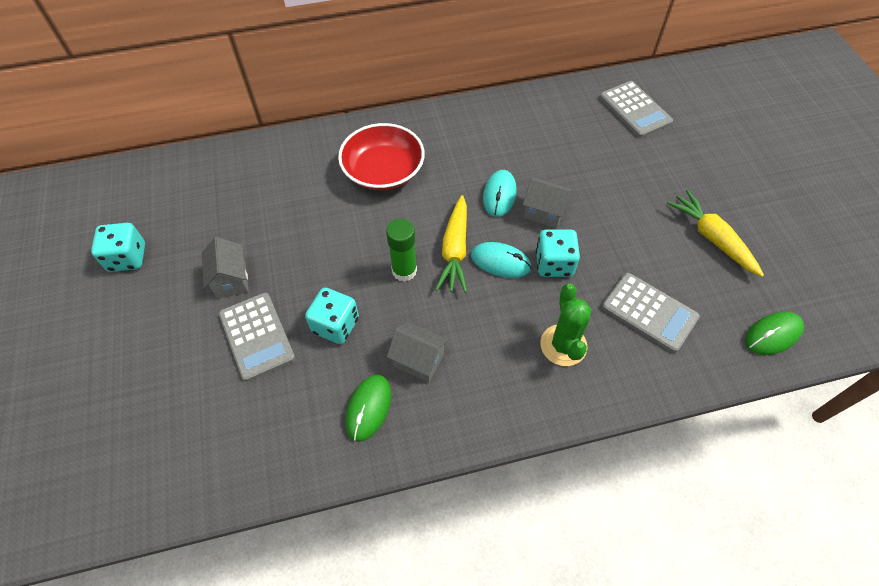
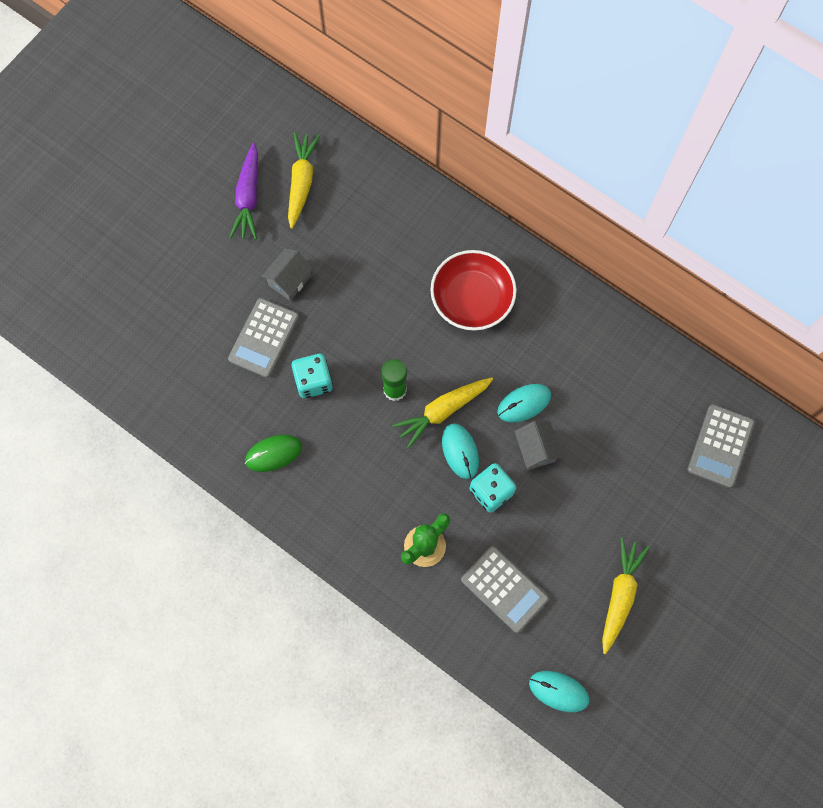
camera: 50 degrees right, 15 degrees up
turquoise dice [91,223,145,272] -> purple carrot [229,143,258,239]
grey house [387,322,448,382] -> none
grey calculator [601,273,700,353] -> grey calculator turned 45 degrees counterclockwise [461,546,549,633]
green mouse [745,312,804,355] -> turquoise mouse [529,671,589,712]
none -> yellow carrot [288,132,320,229]

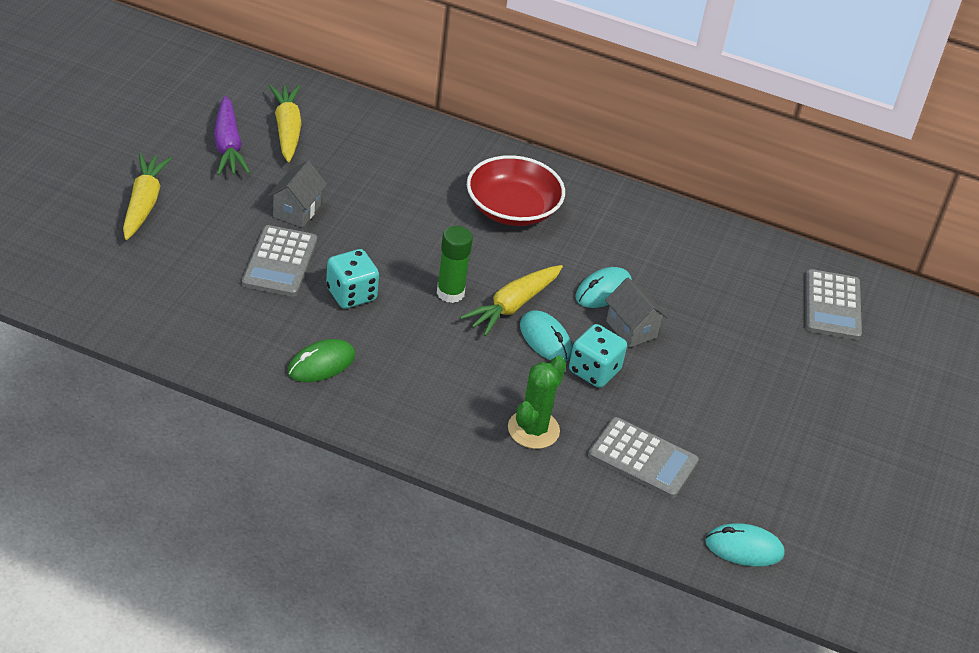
camera: 20 degrees left, 30 degrees down
yellow carrot [602,538,650,654] -> yellow carrot moved to [123,153,172,240]

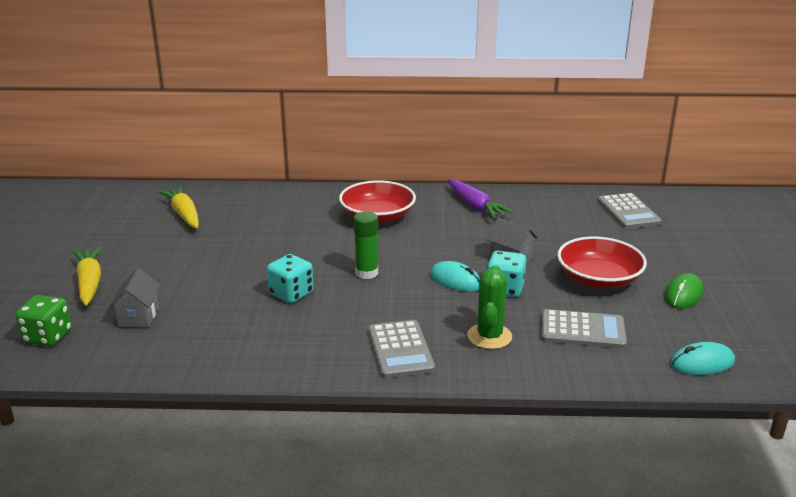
camera: 15 degrees left, 15 degrees down
purple carrot [214,96,250,175] -> purple carrot moved to [448,179,514,219]
grey calculator [242,225,317,297] -> grey calculator moved to [368,320,435,378]
grey house [268,161,327,228] -> grey house moved to [109,268,160,328]
green mouse [288,339,355,382] -> green mouse moved to [665,273,703,309]
yellow carrot [460,265,563,336] -> none
turquoise mouse [575,267,632,308] -> none
none -> green dice [15,295,72,346]
none -> red bowl [557,236,647,289]

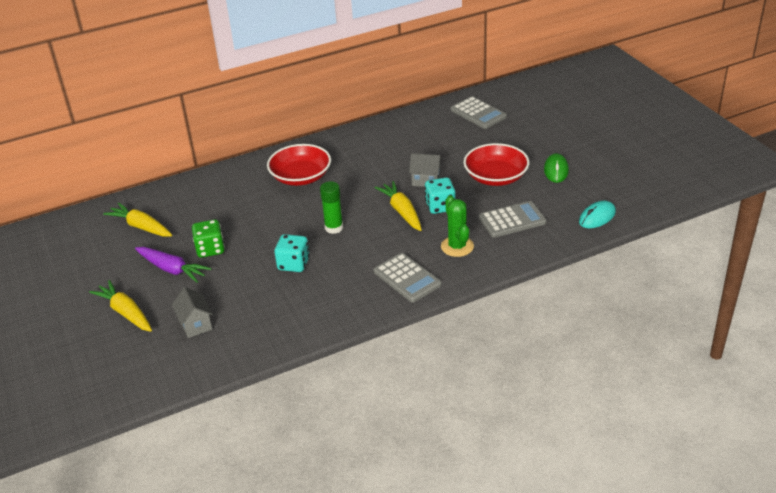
camera: 25 degrees left, 10 degrees up
green dice [15,295,72,346] -> green dice moved to [192,219,225,258]
turquoise mouse [430,261,480,292] -> yellow carrot [374,181,422,231]
purple carrot [448,179,514,219] -> purple carrot moved to [135,247,212,283]

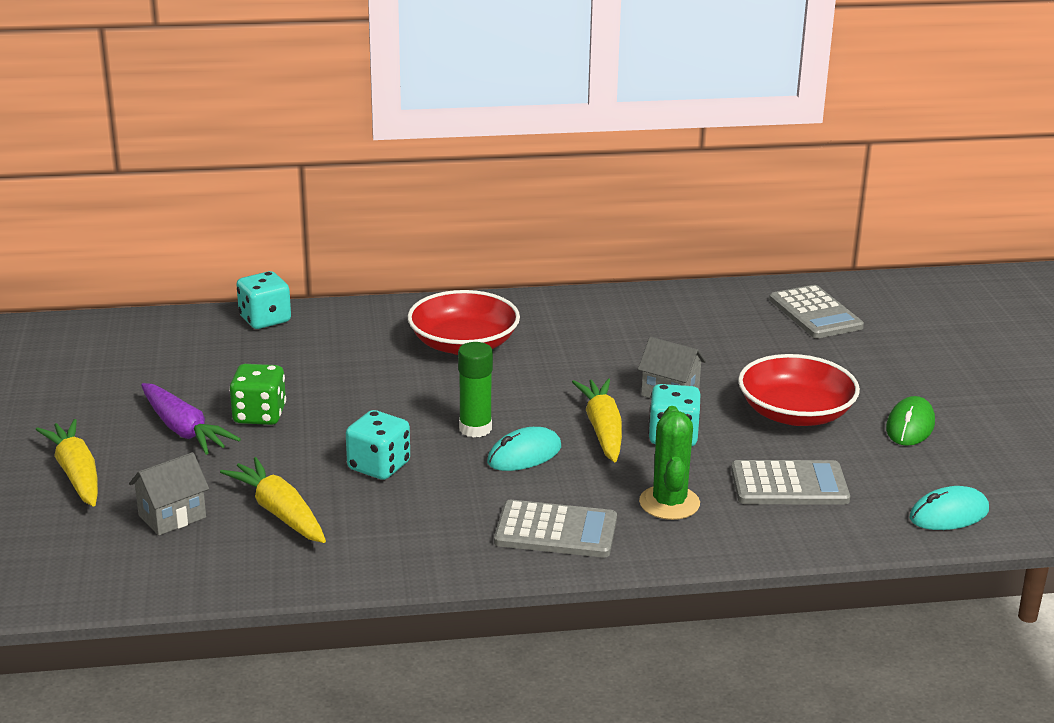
camera: 15 degrees right, 10 degrees down
yellow carrot [103,203,172,237] -> yellow carrot moved to [220,457,326,543]
grey house [172,287,213,338] -> grey house turned 60 degrees clockwise [129,452,209,535]
grey calculator [374,253,442,302] -> grey calculator turned 60 degrees counterclockwise [494,500,617,557]
none -> turquoise dice [236,271,291,329]
none -> turquoise mouse [487,427,561,471]

